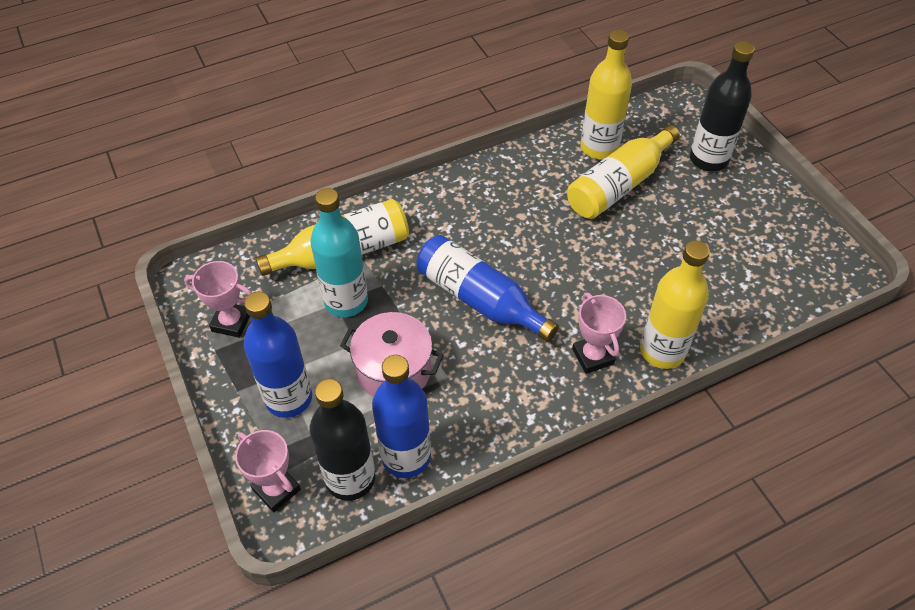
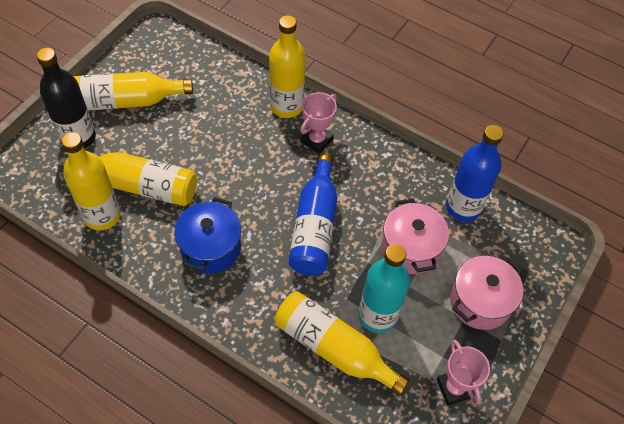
camera: 125 degrees left, 5 degrees up
pink trophy [235,430,301,512] -> none
blue bottle [244,292,312,418] -> pink pot [450,256,523,330]
black bottle [309,379,376,501] -> none
none -> yellow bottle [73,72,193,111]
none -> blue pot [174,197,241,274]

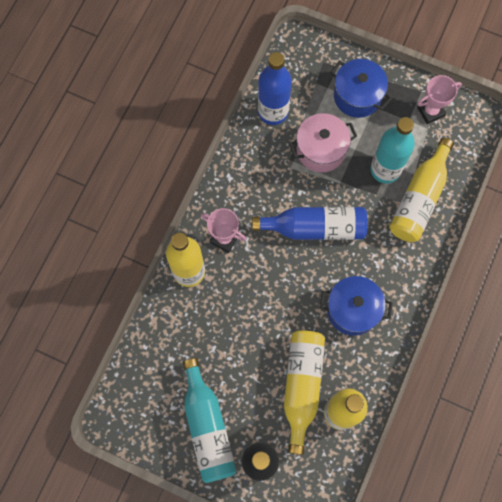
camera: 95 degrees left, 15 degrees up
yellow bottle [73,72,193,111] -> turquoise bottle [183,358,236,483]
pink pot [450,256,523,330] -> blue pot [330,59,392,118]

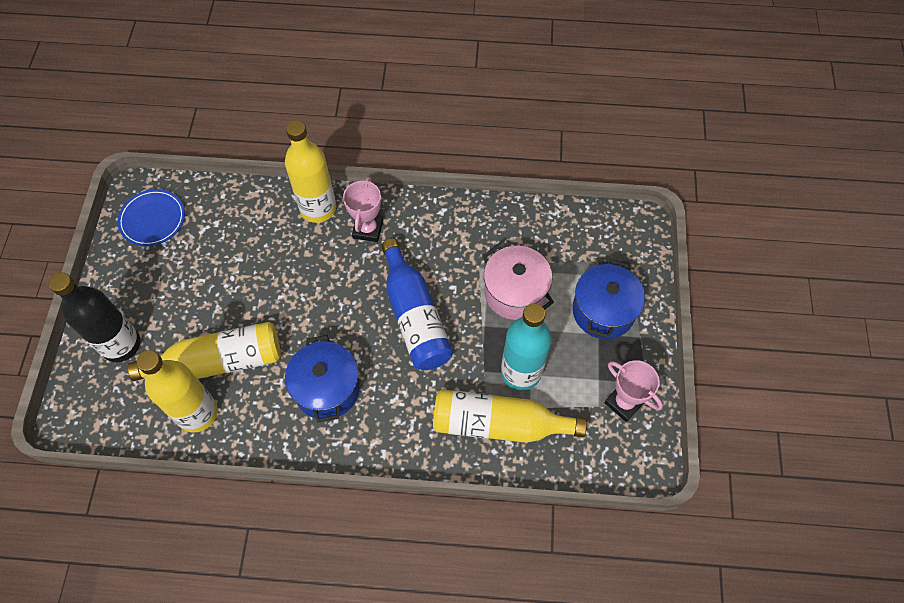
camera: 70 degrees right, 10 degrees down
turquoise bottle [183,358,236,483] -> none
blue bottle [258,52,292,125] -> none
none -> blue plate [118,189,185,246]

